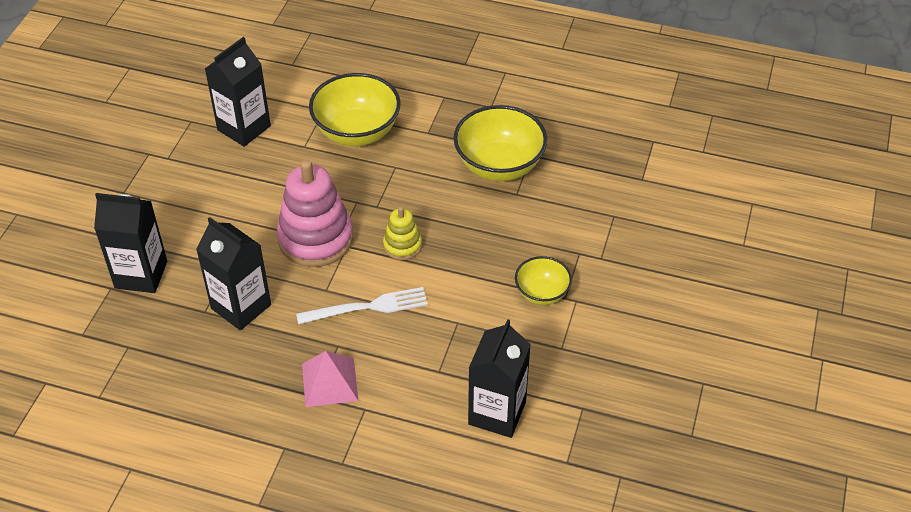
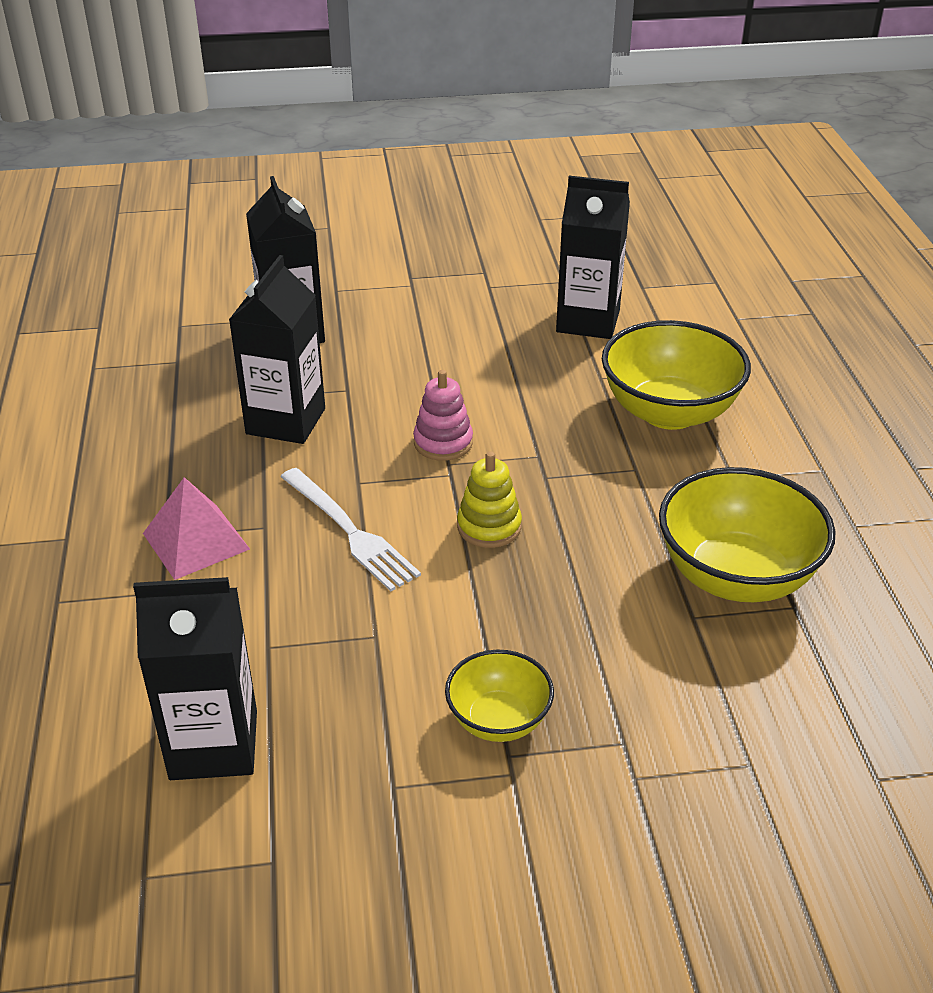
camera: 65 degrees right, 10 degrees down
pink stacking toy [277,160,353,267] -> pink stacking toy [413,370,473,461], size x0.51

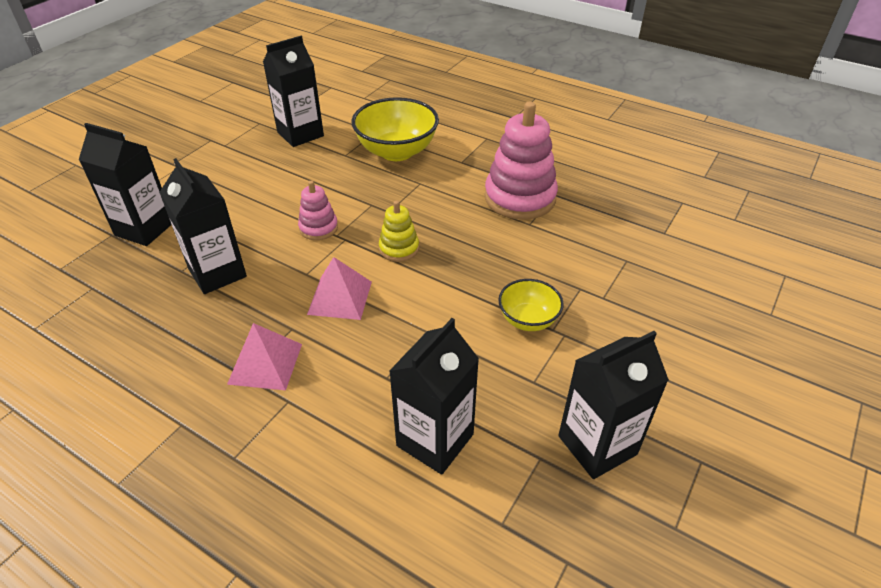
camera: 50 degrees left, 5 degrees up
white fork [281,468,421,591] -> pink pyramid [307,257,372,320]
yellow bowl [659,467,835,602] -> pink stacking toy [484,102,558,220]
none -> black carton [558,331,669,479]

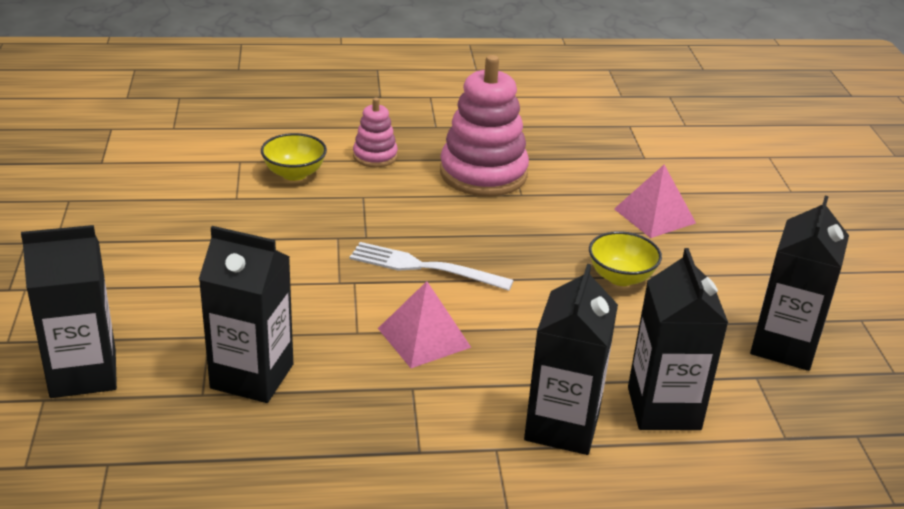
camera: 40 degrees left, 10 degrees down
pink pyramid [227,323,302,390] -> pink pyramid moved to [614,165,696,238]
black carton [263,36,324,147] -> black carton moved to [524,264,618,455]
pink stacking toy [298,181,338,240] -> pink stacking toy moved to [353,98,398,167]
yellow bowl [351,97,439,161] -> yellow bowl [261,133,327,181], size x0.56
yellow stacking toy [379,201,419,262] -> white fork [350,242,514,291]

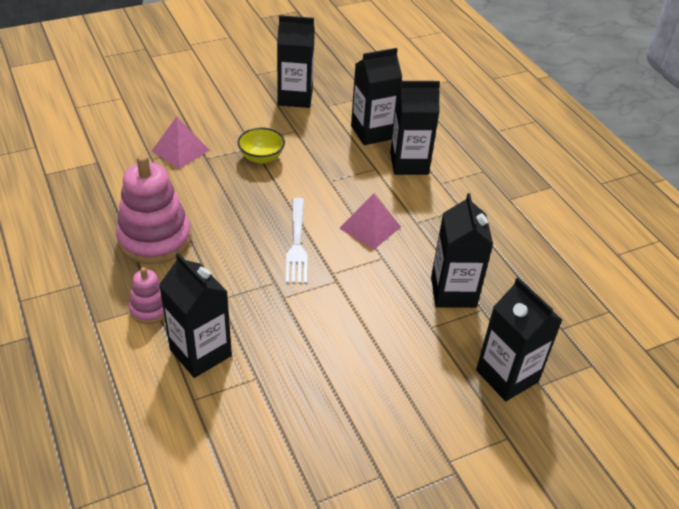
camera: 110 degrees left, 10 degrees up
yellow bowl [261,133,327,181] -> black carton [159,253,232,378]

